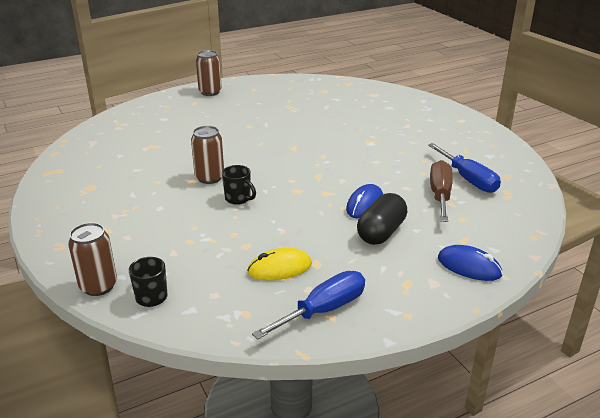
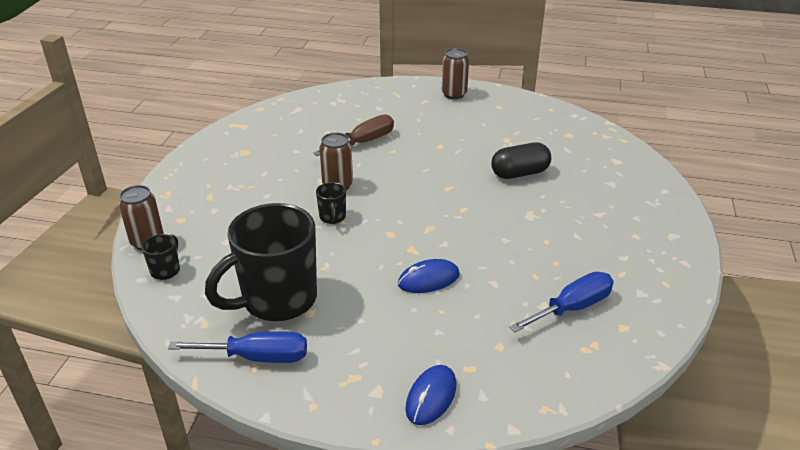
camera: 40 degrees right, 5 degrees up
yellow mouse [247,248,312,281] -> black mug [205,203,317,321]
black capsule [357,193,407,245] -> black capsule moved to [491,143,551,179]
blue screwdriver [428,143,501,193] -> blue screwdriver turned 135 degrees counterclockwise [509,272,614,332]
brown screwdriver [430,160,453,222] -> brown screwdriver moved to [313,114,394,156]
blue mouse [438,245,503,281] -> blue mouse turned 45 degrees clockwise [405,365,456,425]

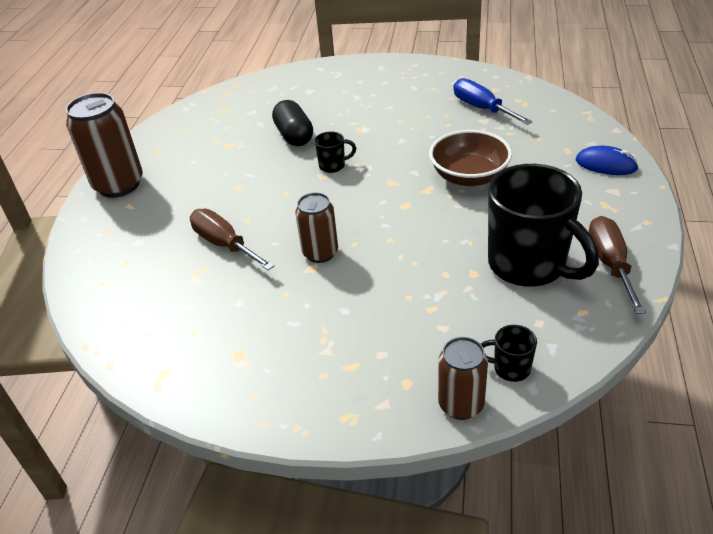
camera: 90 degrees left, 5 degrees up
blue screwdriver [168,331,307,363] -> brown screwdriver [589,216,646,314]
black mug [316,182,346,224] -> black mug moved to [314,132,356,173]
blue mouse [398,259,460,293] -> brown bowl [429,130,512,186]
brown can [442,48,469,99] -> brown can [66,93,143,198], size x1.64

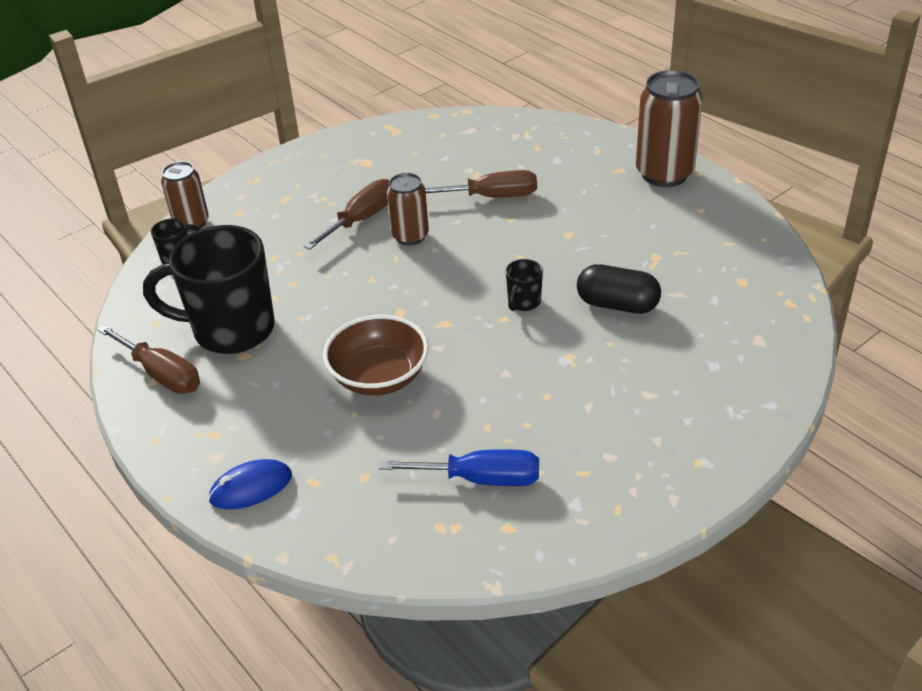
camera: 130 degrees right, 0 degrees up
none -> brown screwdriver [304,179,390,250]

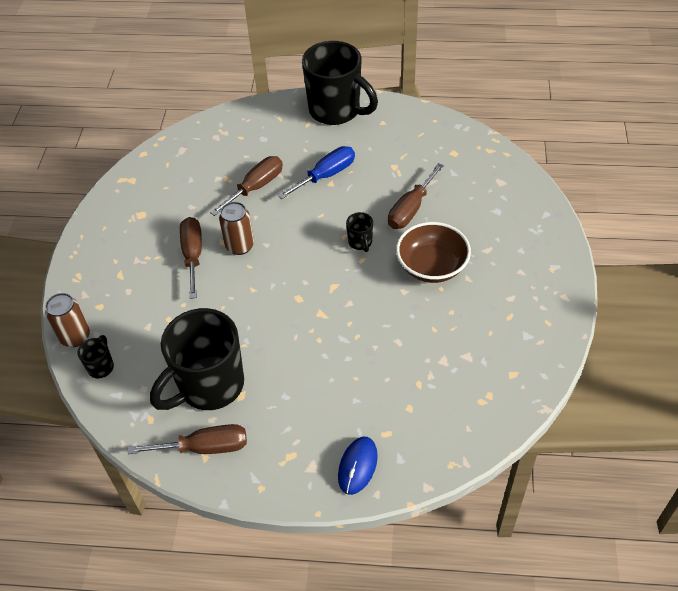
camera: 45 degrees left, 10 degrees up
brown bowl [323,315,429,396] -> brown bowl moved to [396,222,471,283]
blue screwdriver [379,449,539,486] -> blue screwdriver moved to [278,146,355,199]
black capsule [577,264,661,314] -> brown screwdriver [388,163,444,229]
brown can [636,70,703,187] -> black mug [302,41,378,125]

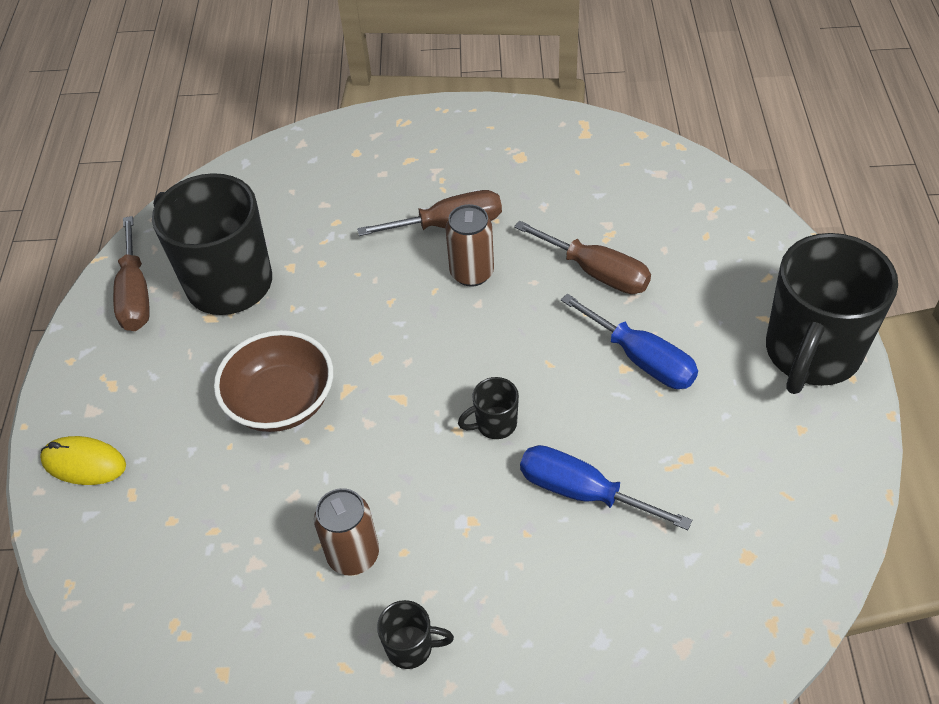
camera: 85 degrees right, 0 degrees up
brown can [45,293,90,347] -> brown can moved to [314,488,379,576]
black mug [78,335,114,378] -> black mug moved to [377,600,454,669]
blue mouse [338,436,378,495] -> yellow mouse [40,436,126,485]
brown screwdriver [388,163,444,229] -> blue screwdriver [520,445,692,530]
brown bowl [396,222,471,283] -> brown bowl moved to [214,330,333,432]

